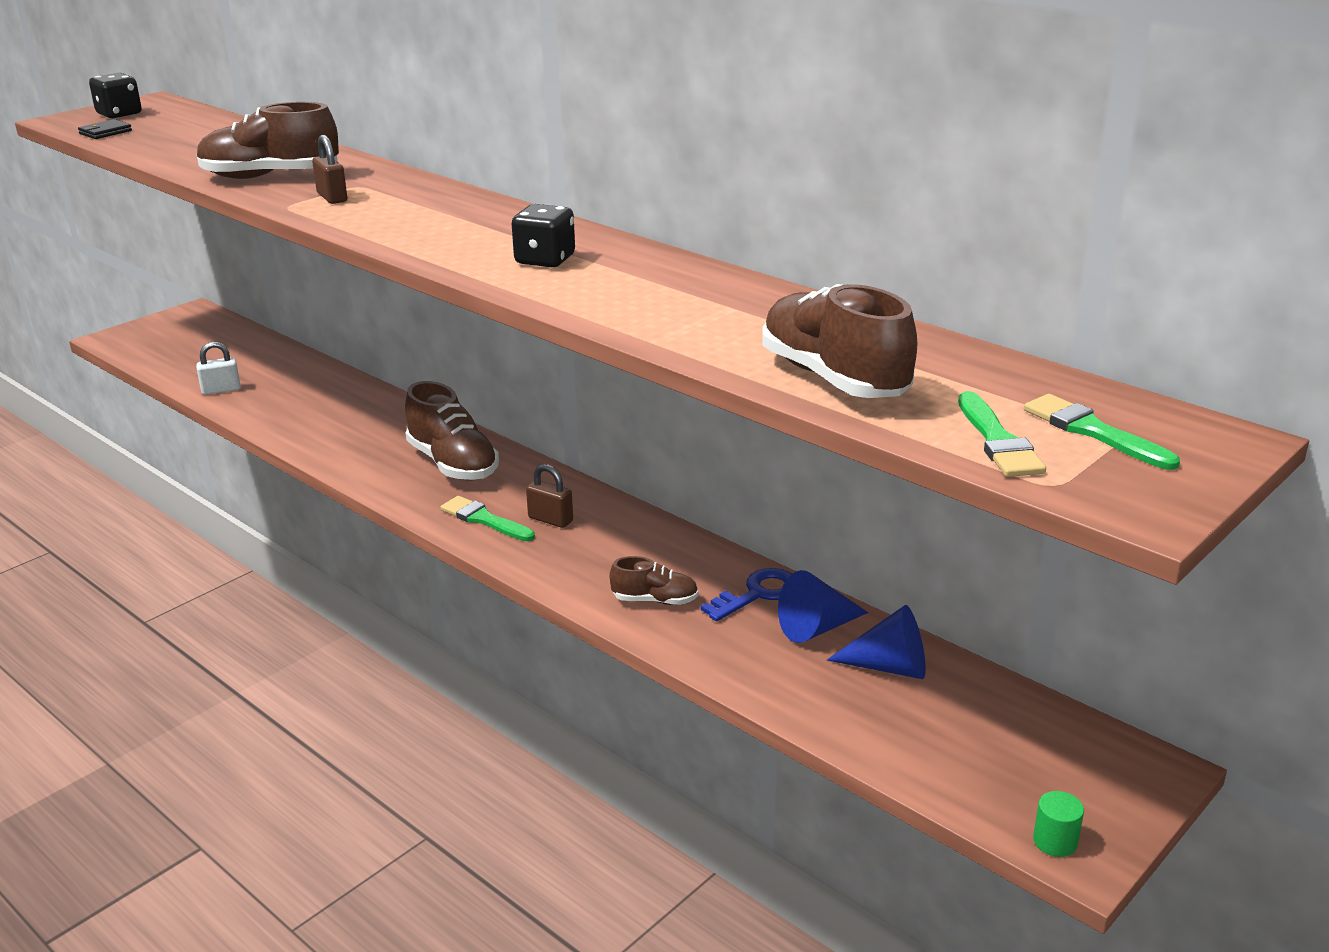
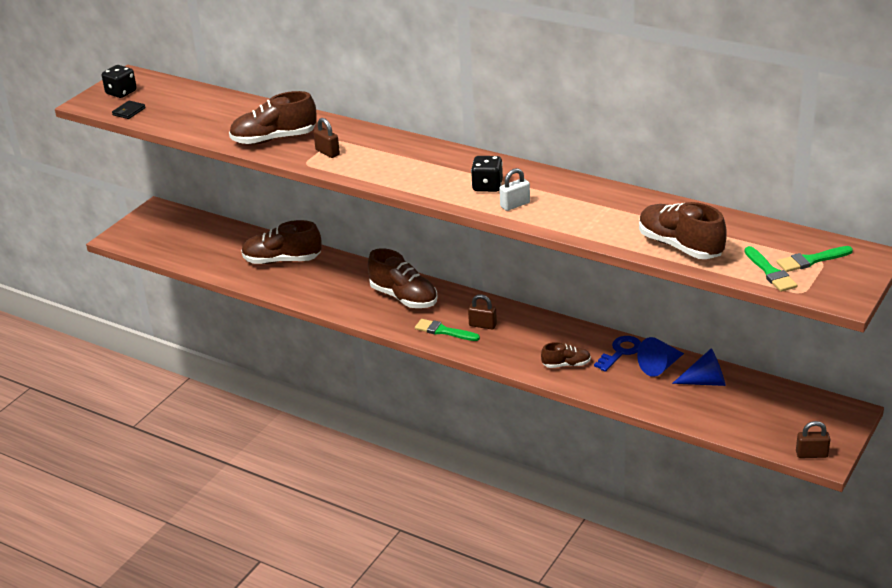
camera: 10 degrees left, 5 degrees up
white padlock [196,342,241,395] -> white padlock moved to [499,168,530,211]
green brush [1024,394,1180,470] -> green brush turned 60 degrees counterclockwise [777,246,853,272]
green cylinder [1033,791,1084,857] -> brown padlock [796,421,830,458]
none -> brown shoe [241,220,322,264]

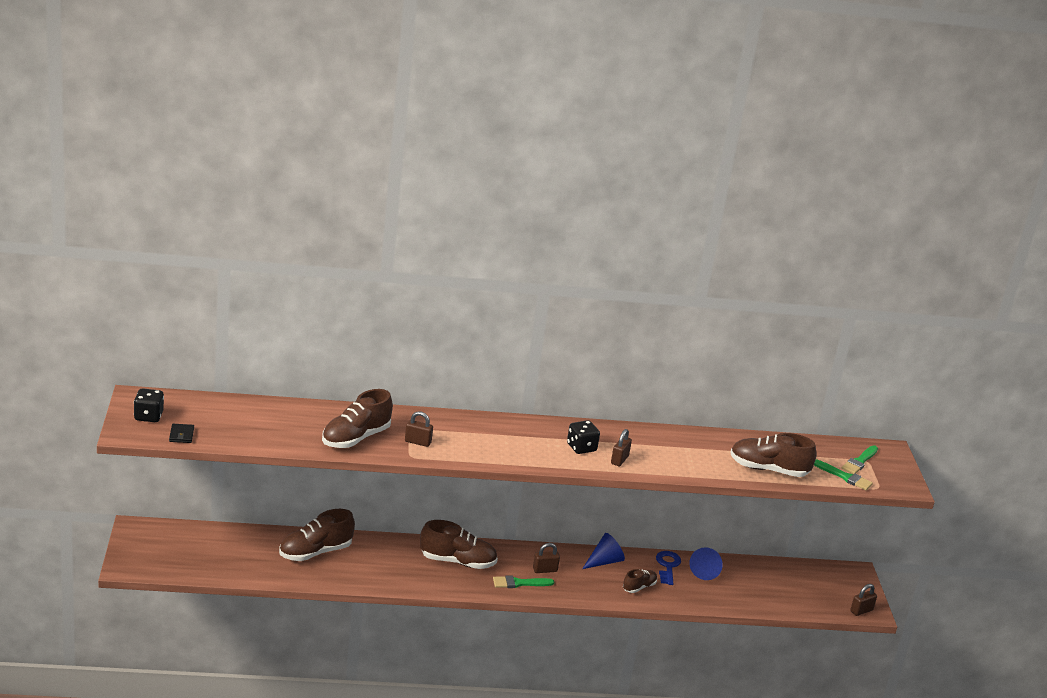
camera: 40 degrees left, 5 degrees down
white padlock [499,168,530,211] -> brown padlock [611,429,632,466]
blue cone [672,348,726,386] -> blue cone moved to [582,533,625,569]

